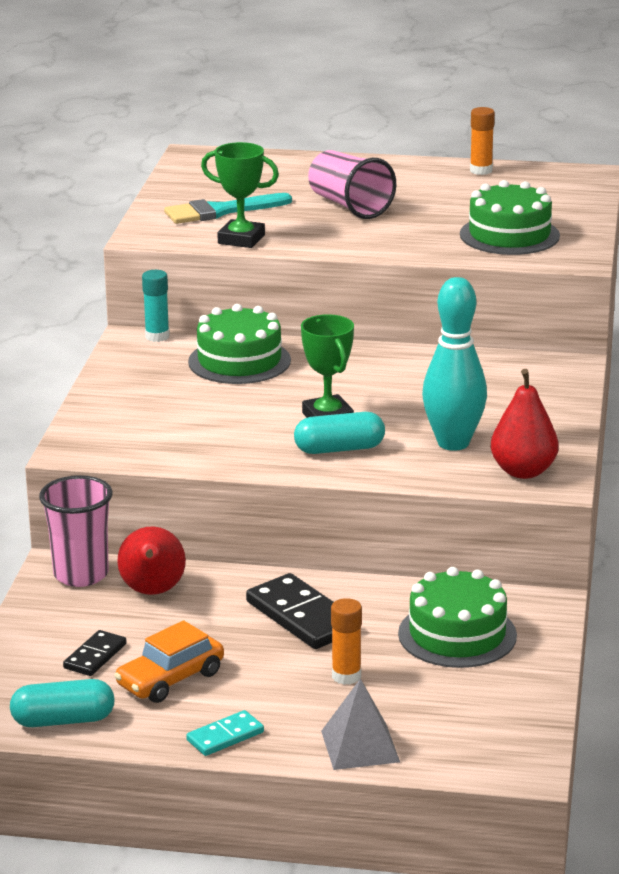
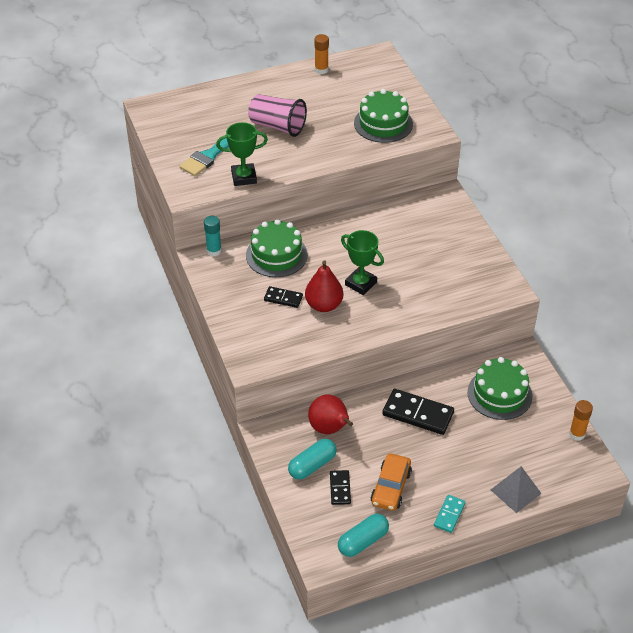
camera: 30 degrees left, 20 degrees up
pink cup [39,475,113,587] -> none
turquoise capsule [294,412,385,454] -> turquoise capsule moved to [288,439,337,480]
orange glue stick [331,598,362,685] -> orange glue stick moved to [569,400,593,441]
turquoise bowling pin [422,277,487,451] -> none
red pear [490,369,559,479] -> red pear moved to [305,260,343,312]
none -> black domino [264,286,303,308]

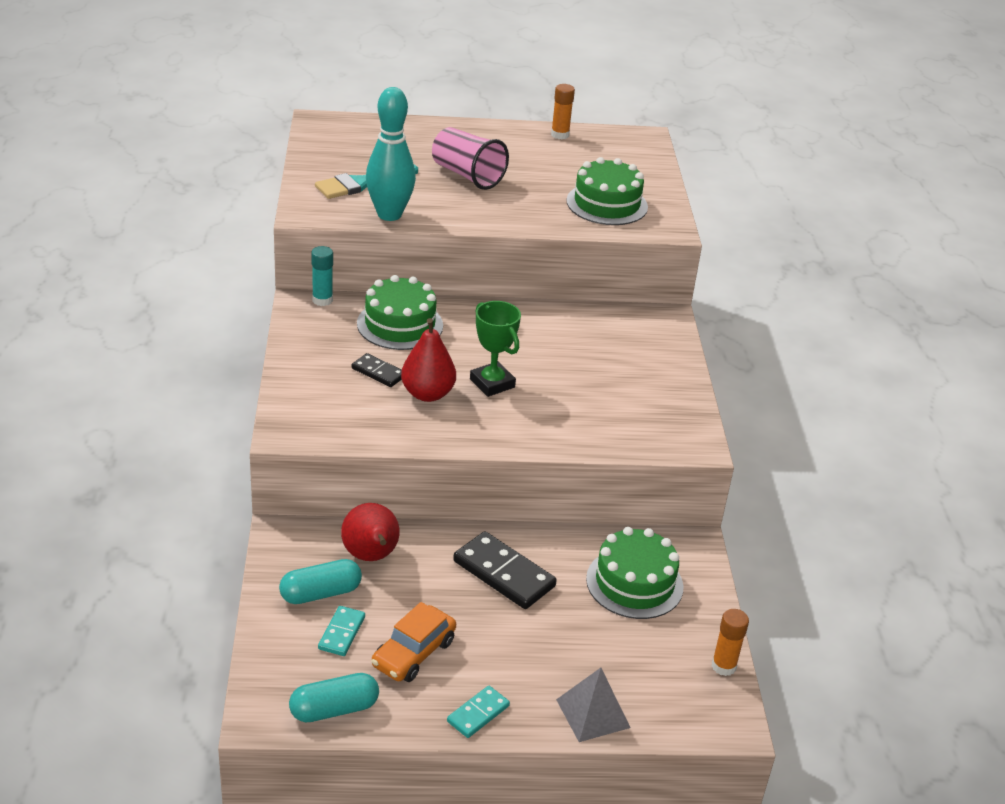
camera: 15 degrees right, 10 degrees down
green trophy [216,122,268,186] -> turquoise bowling pin [366,87,416,221]
black domino [330,470,351,505] -> turquoise domino [318,606,365,656]

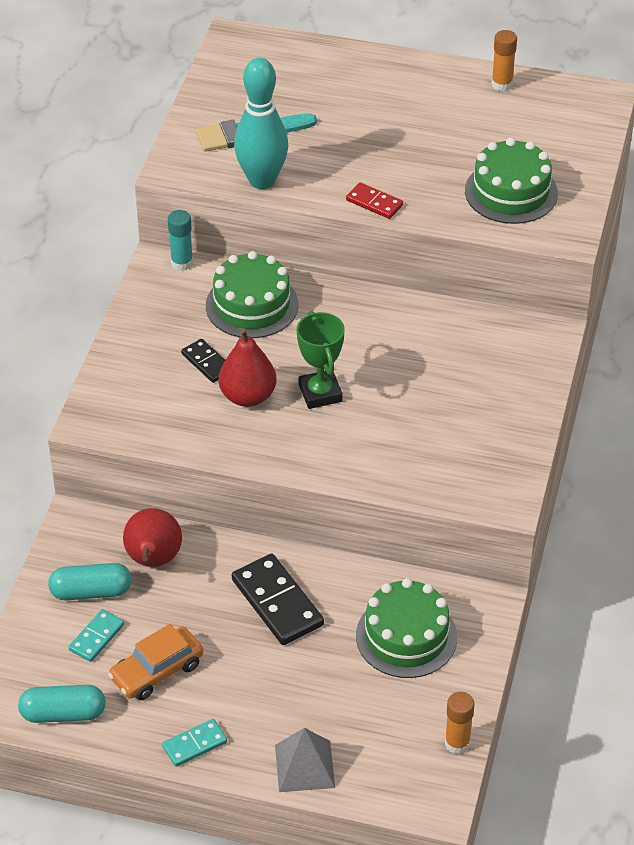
camera: 20 degrees right, 10 degrees up
pink cup [432,127,509,190] -> none
none -> red domino [346,182,403,219]

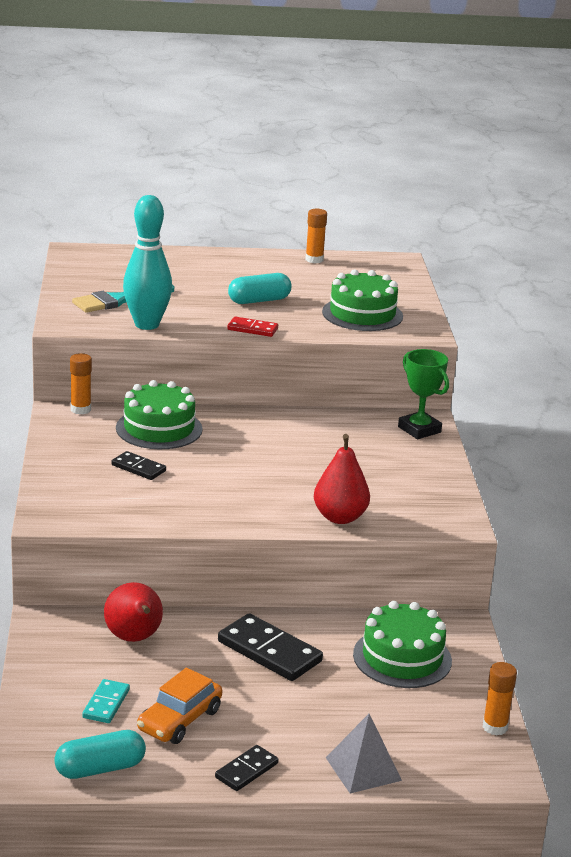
camera: 20 degrees left, 20 degrees down
turquoise capsule [48,563,132,601] -> turquoise capsule moved to [228,273,292,304]
turquoise domino [162,719,227,767] -> black domino [215,745,279,791]
turquoise glue stick [168,210,193,271] -> orange glue stick [70,353,92,415]
red pear [219,328,277,407] -> red pear moved to [314,434,370,524]
green trophy [297,311,345,409] -> green trophy moved to [398,349,449,439]

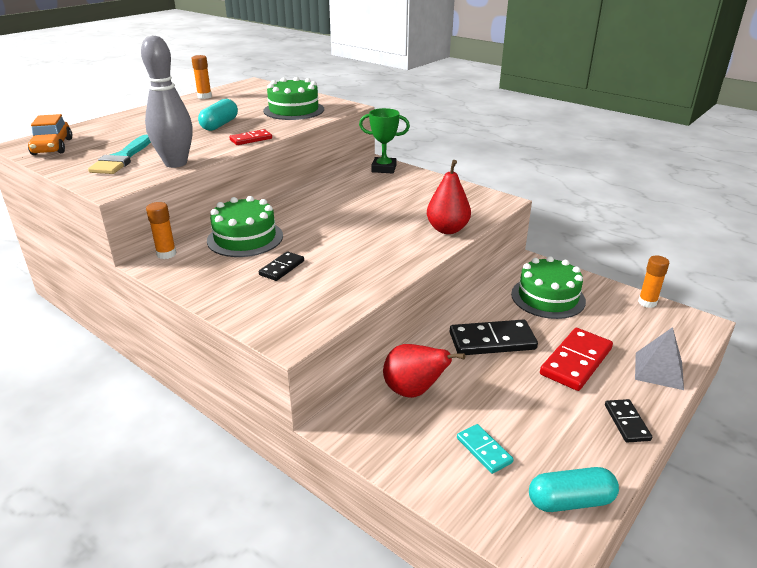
camera: 45 degrees left, 5 degrees up
turquoise capsule [54,730,146,779] -> turquoise capsule turned 60 degrees clockwise [529,467,619,512]
black domino [112,451,166,480] -> black domino turned 45 degrees counterclockwise [259,251,304,281]
turquoise bowling pin [123,195,172,330] -> grey bowling pin [141,35,193,168]
orange car [137,668,222,744] -> orange car moved to [28,114,72,155]
none -> red domino [540,328,613,391]

